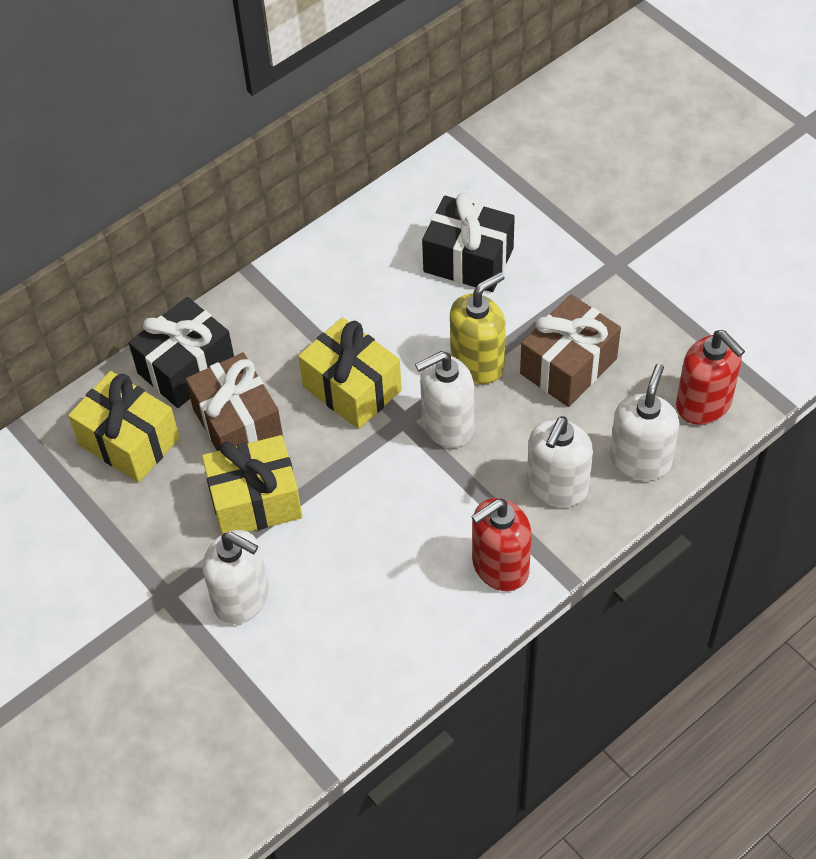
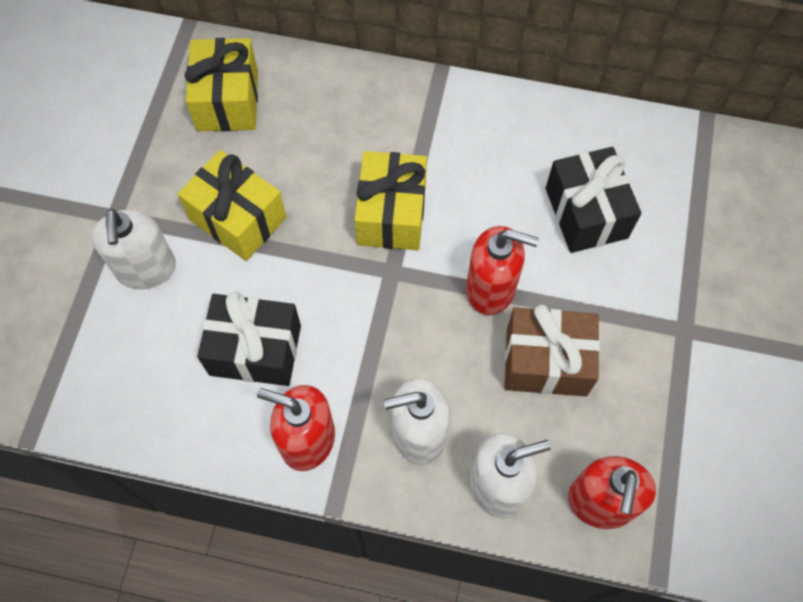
camera: 50 degrees right, 10 degrees up
black gift [129,297,234,408] -> black gift moved to [197,292,301,386]
brown gift [186,352,284,451] -> none
white soap dispenser [415,351,474,448] -> none
yellow soap dispenser [450,272,506,384] -> red soap dispenser [466,226,539,315]

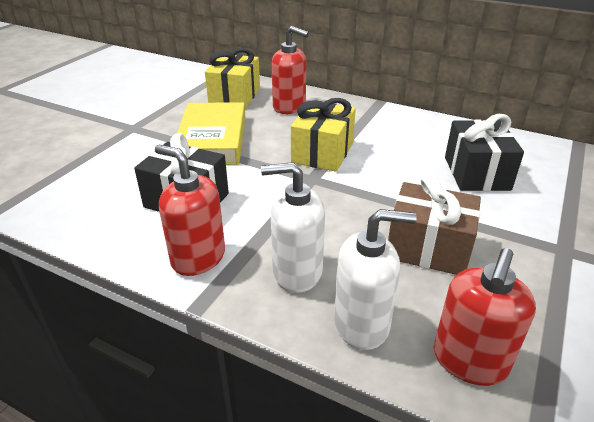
camera: 15 degrees right, 30 degrees down
white soap dispenser [92,209,176,289] -> none
yellow gift [178,150,286,261] -> yellow book [177,102,245,165]
red soap dispenser [466,226,539,315] -> red soap dispenser moved to [271,26,309,114]

